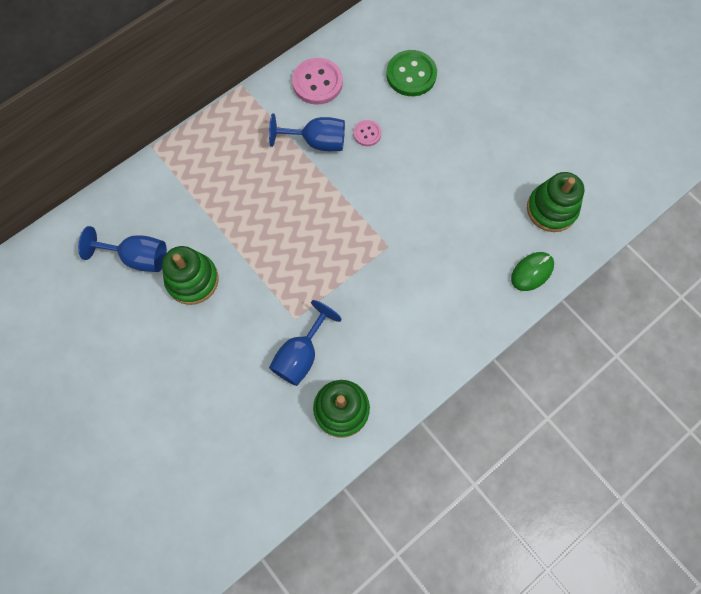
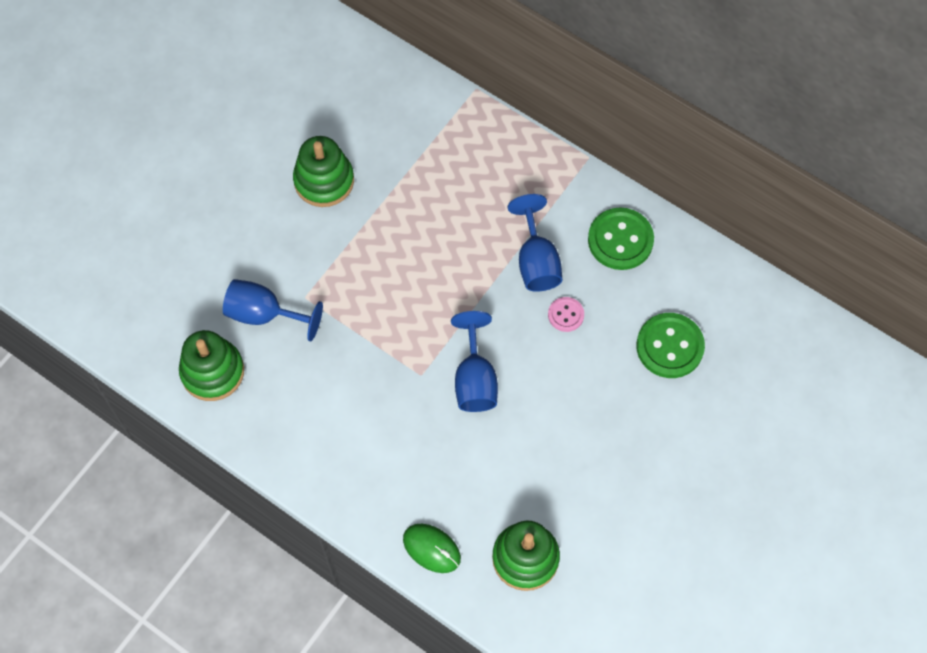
camera: 75 degrees right, 5 degrees down
blue goblet [78,226,167,272] -> blue goblet moved to [451,311,498,412]
pink button [292,58,343,105] -> green button [588,208,654,270]

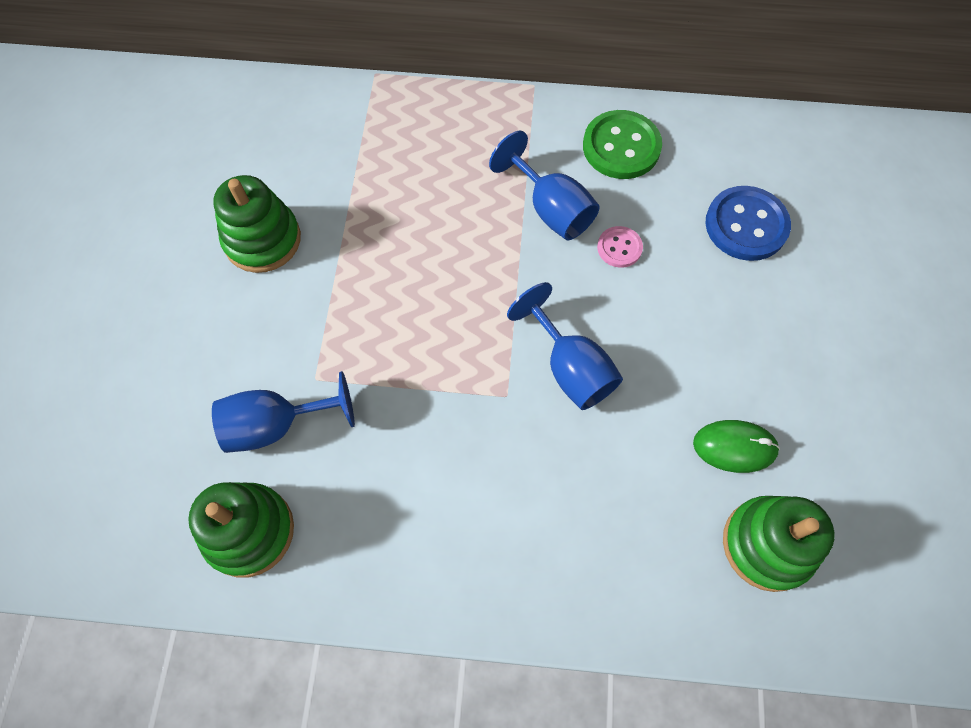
camera: 30 degrees left, 0 degrees up
green mouse [403,524,461,573] -> green mouse moved to [693,420,780,473]
green button [636,313,705,378] -> blue button [705,186,791,261]

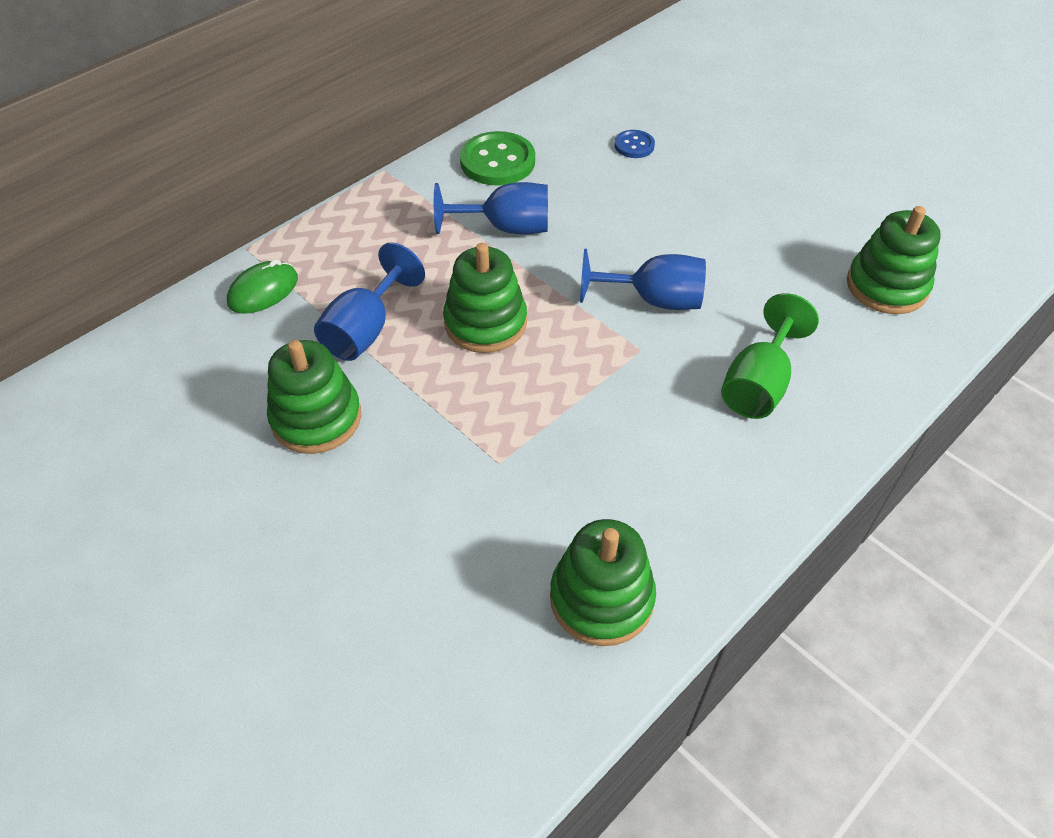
camera: 50 degrees left, 15 degrees down
blue goblet [212,371,355,453] -> blue goblet moved to [314,242,425,361]
pink button [597,226,643,268] -> none
green mouse [693,420,780,473] -> green mouse moved to [227,259,298,314]
blue button [705,186,791,261] -> blue button [614,130,655,158], size x0.54
none -> green stacking toy [443,243,527,353]
none -> green goblet [721,293,819,419]

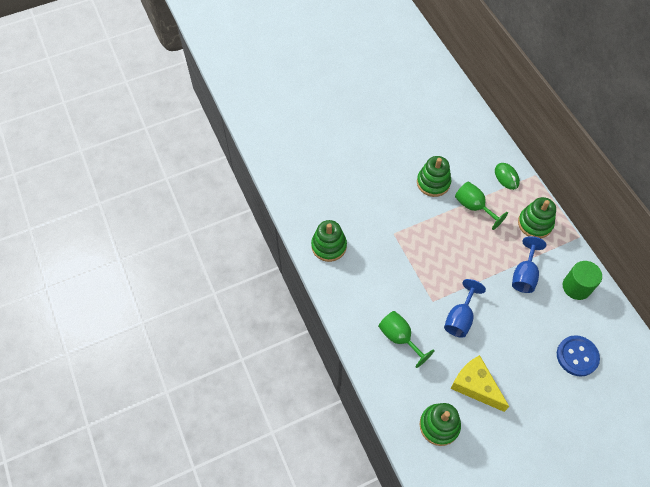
camera: 110 degrees right, 10 degrees up
blue goblet [314,242,425,361] -> green goblet [455,182,508,230]
green stacking toy [443,243,527,353] -> green stacking toy moved to [518,197,556,238]
green button [460,131,535,186] -> green cylinder [563,261,602,300]
blue button [614,130,655,158] -> blue button [557,335,600,377], size x1.85
none -> yellow cheese [451,355,509,412]

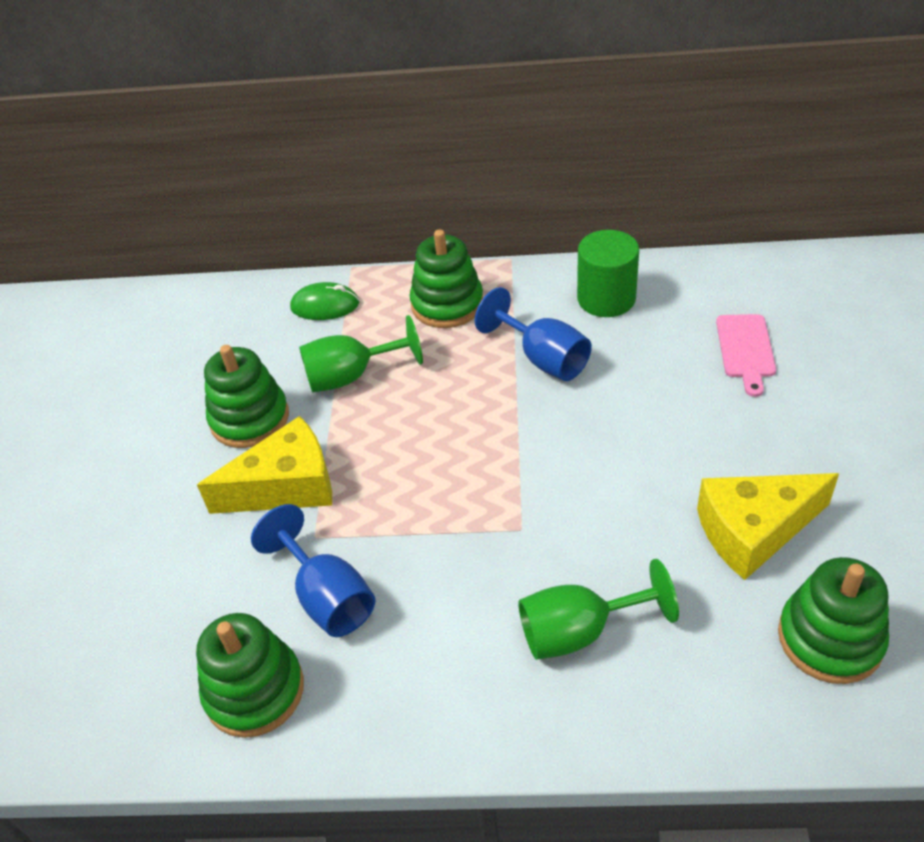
camera: 60 degrees left, 15 degrees down
blue goblet [444,279,486,338] -> blue goblet moved to [251,504,376,637]
blue button [557,335,600,377] -> pink cutting board [716,314,776,397]
none -> yellow cheese [197,416,332,514]

